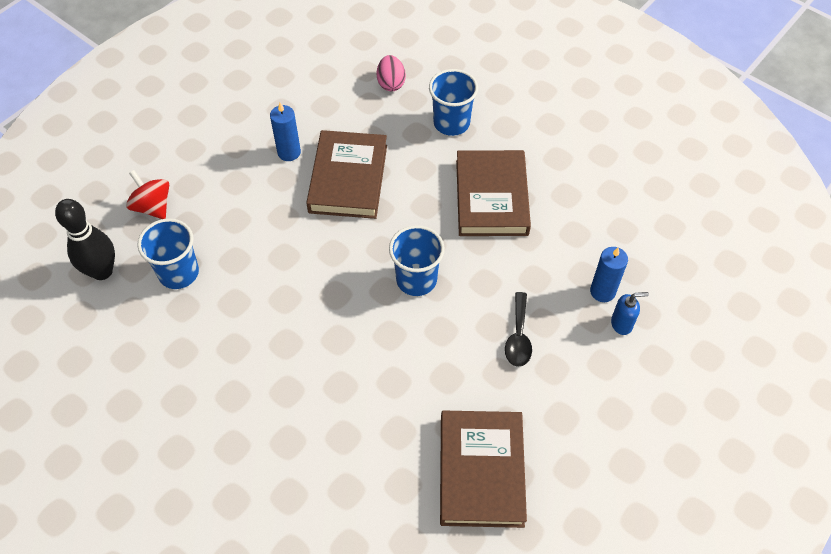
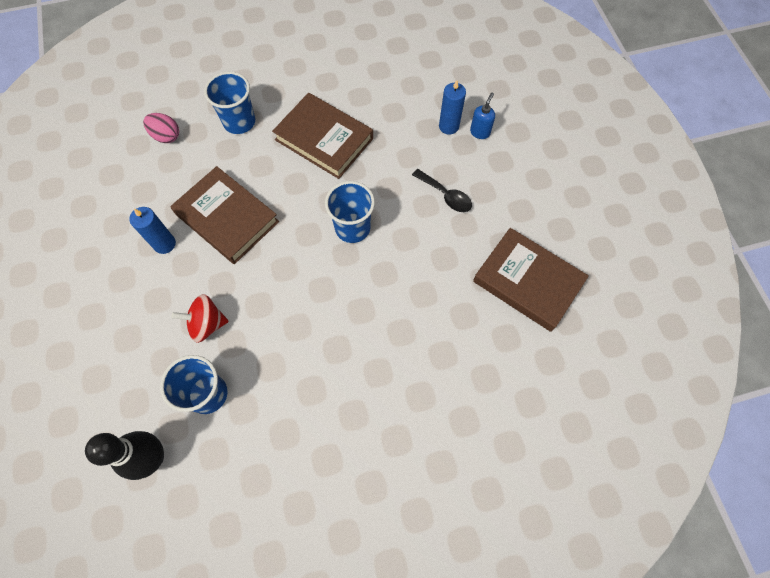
camera: 55 degrees left, 10 degrees up
red spinning top [126,170,169,219] -> red spinning top moved to [172,294,229,343]

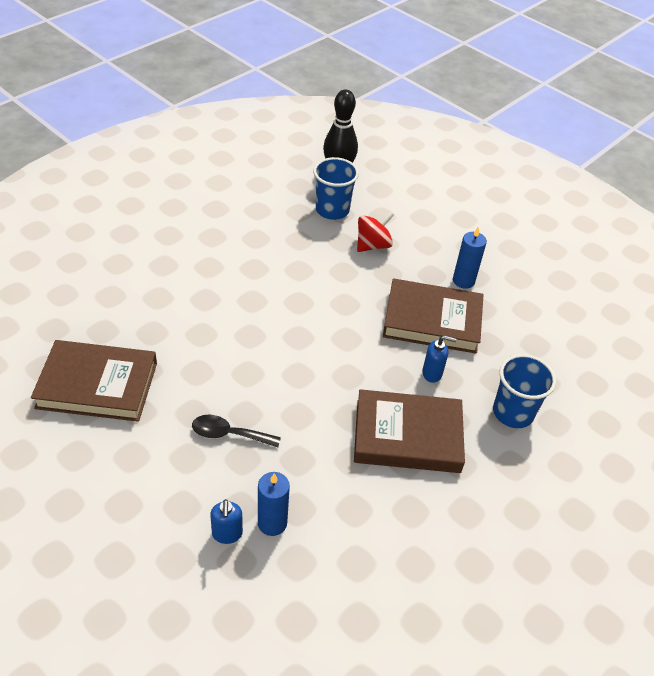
camera: 145 degrees right, 20 degrees down
pink egg [143,113,179,143] -> none
blue cup [325,181,375,243] -> none
none -> blue soap dispenser [422,335,457,383]

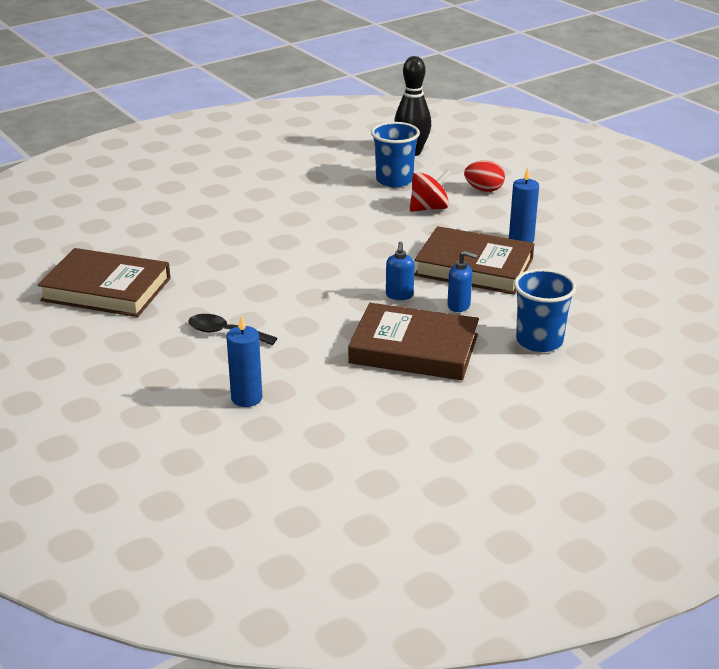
camera: 15 degrees right, 15 degrees down
blue soap dispenser [210,499,243,544] -> blue soap dispenser moved to [386,242,414,300]
none -> red egg [464,161,505,192]

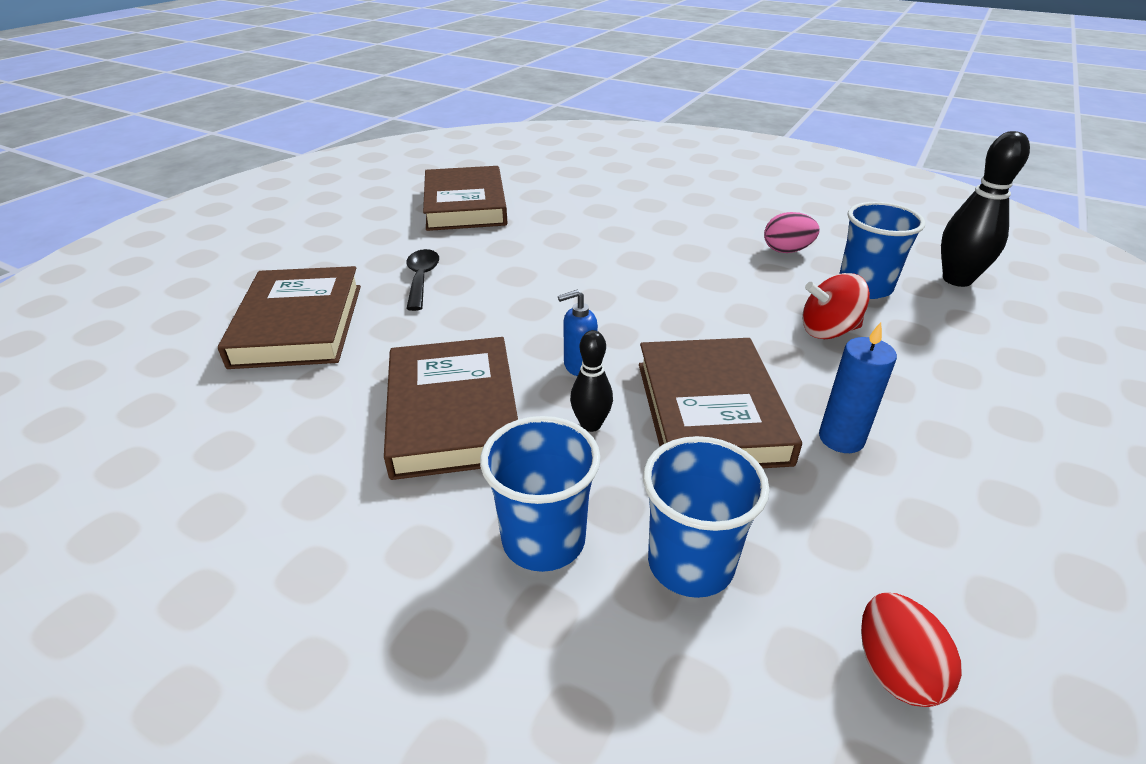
camera: 65 degrees right, 5 degrees up
blue candle [226,315,262,407] -> brown book [218,266,361,369]
red spinning top [410,169,452,212] -> red spinning top turned 135 degrees clockwise [802,273,870,339]
blue soap dispenser [447,251,478,312] -> black bowling pin [570,330,613,432]
red egg [464,161,505,192] -> red egg moved to [861,593,962,707]
none -> blue cup [643,436,770,598]
none -> pink egg [764,212,820,253]

